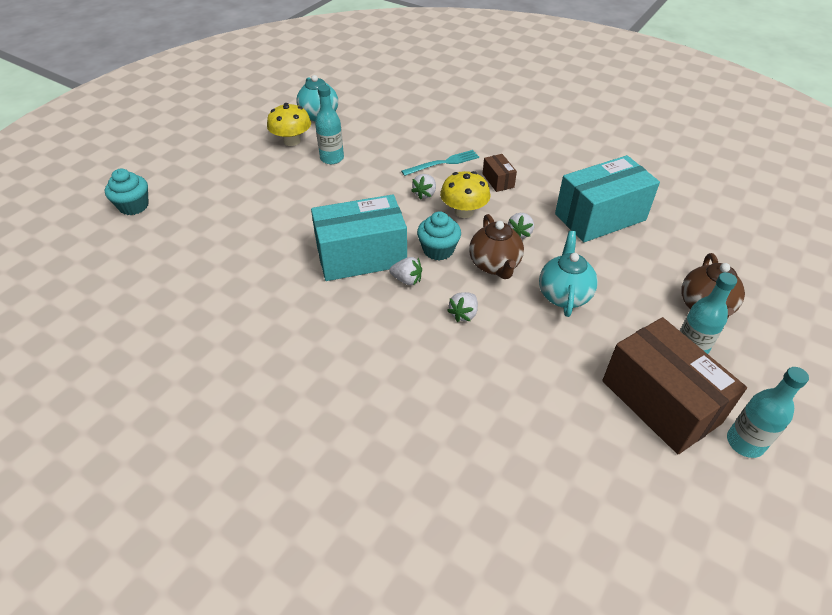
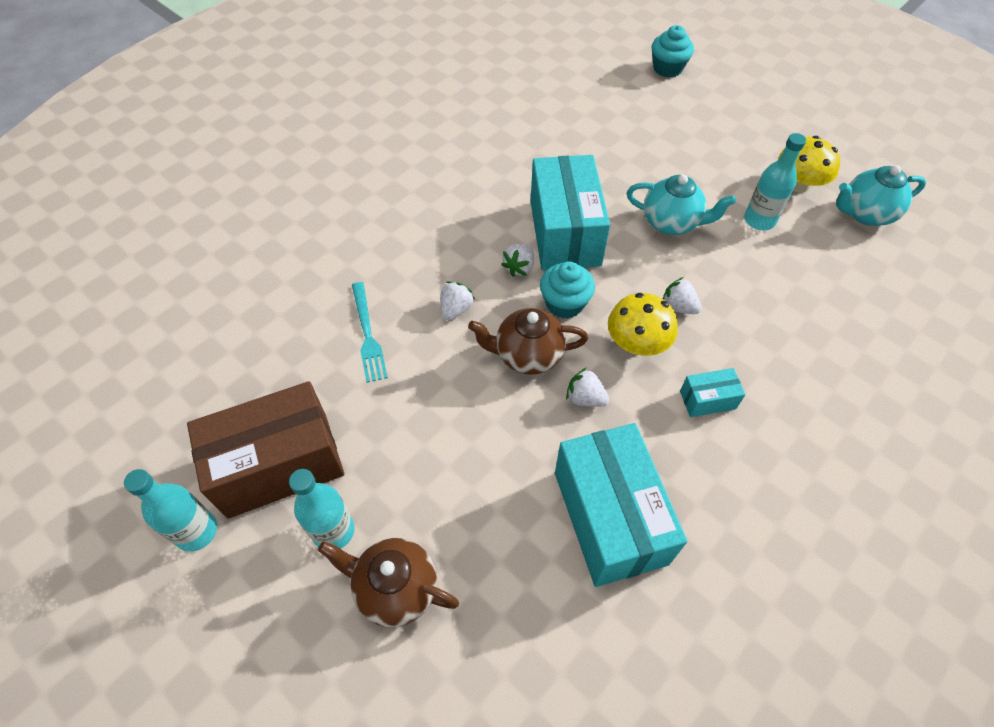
camera: 100 degrees right, 10 degrees up
turquoise fork [401,150,479,176] -> turquoise fork moved to [352,282,388,383]
white strawberry [447,292,478,322] -> white strawberry turned 75 degrees clockwise [440,281,475,321]
brown box [483,154,517,192] -> turquoise box [680,368,746,417]
turquoise teapot [539,231,598,317] -> turquoise teapot moved to [627,174,736,235]

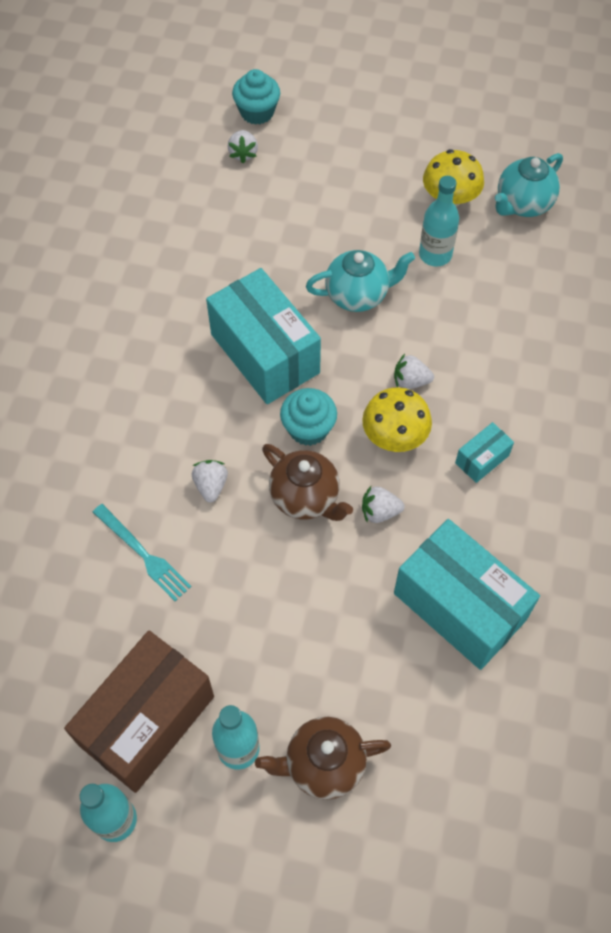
camera: 30 degrees left, 5 degrees up
brown teapot [468,308,588,375] -> brown teapot turned 105 degrees counterclockwise [262,444,353,521]
white strawberry [501,244,534,277] -> white strawberry moved to [228,130,258,164]

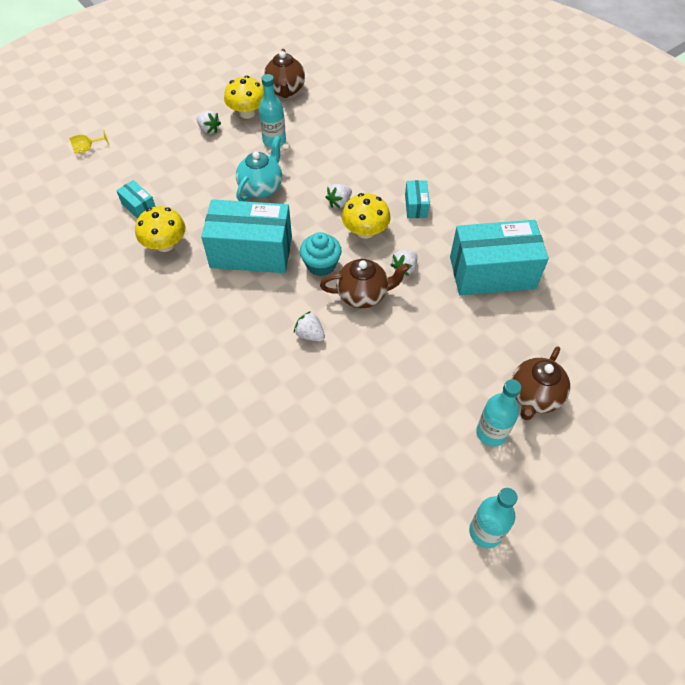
camera: 50 degrees left, 5 degrees down
brown box [64,631,214,793] -> none
turquoise fork [93,504,192,601] -> none
white strawberry [228,130,258,164] -> white strawberry moved to [197,111,221,134]
turquoise cupcake [232,69,280,125] -> yellow goblet [69,130,109,154]
turquoise teapot [495,153,563,217] -> brown teapot [264,49,305,98]
none -> turquoise box [116,180,156,219]
none -> yellow mushroom [135,206,186,252]

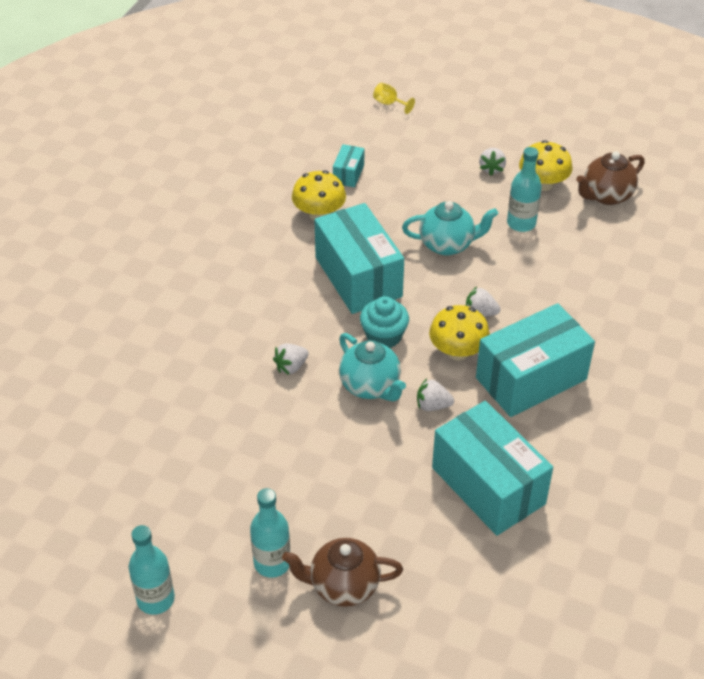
camera: 60 degrees right, 10 degrees down
white strawberry [294,311,325,342] -> white strawberry turned 135 degrees counterclockwise [273,343,309,375]
brown teapot [320,259,410,308] -> turquoise teapot [339,333,406,401]
turquoise box [405,180,430,218] -> turquoise box [476,303,595,417], size x2.26

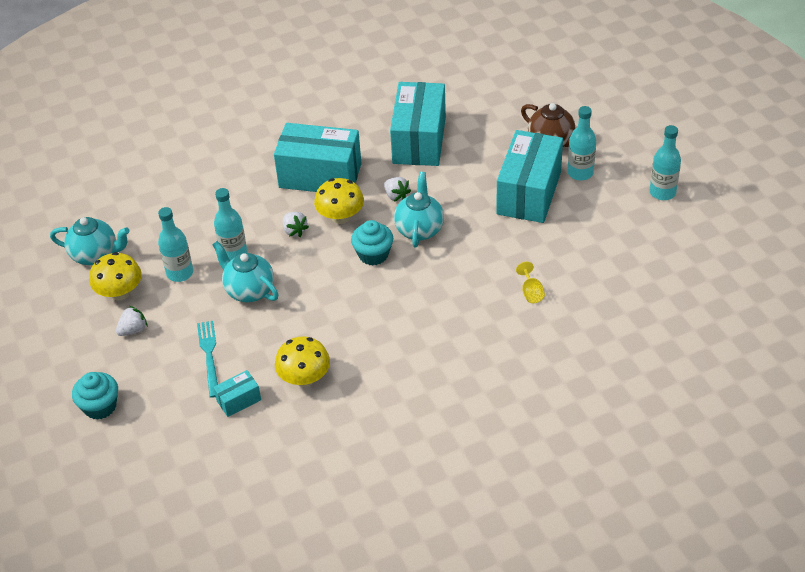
camera: 135 degrees left, 0 degrees up
white strawberry [273,343,309,375] -> none
turquoise box [314,203,404,314] -> turquoise box moved to [496,130,563,223]
yellow goblet [373,83,415,114] -> yellow goblet moved to [516,262,545,303]
brown teapot [576,151,645,205] -> turquoise teapot [50,217,130,265]
none -> turquoise cupcake [72,372,118,420]
none -> turquoise fork [197,321,218,398]
none -> turquoise bottle [214,188,247,260]

